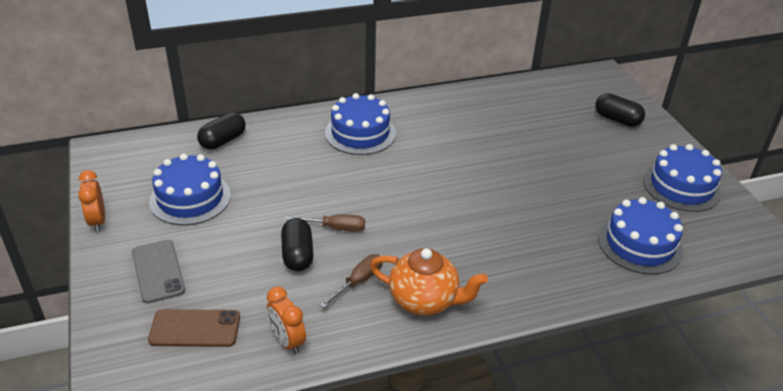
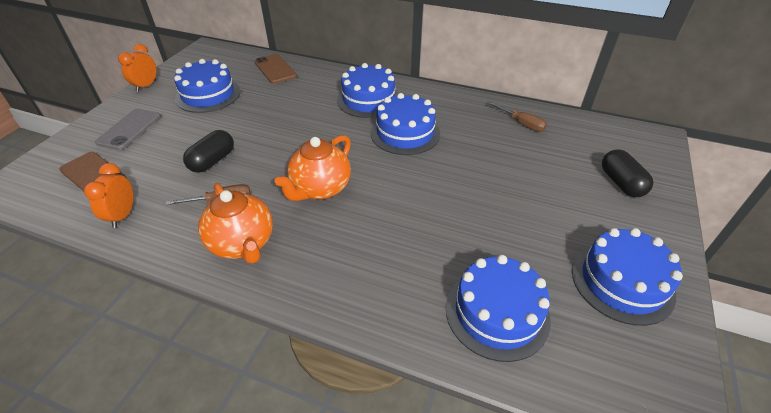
camera: 40 degrees right, 5 degrees up
black capsule [197,112,246,150] -> brown phone [254,54,297,84]
brown screwdriver [285,215,365,232] -> brown screwdriver moved to [487,101,547,132]
none -> orange teapot [274,135,351,201]
none -> blue cake [370,93,440,155]

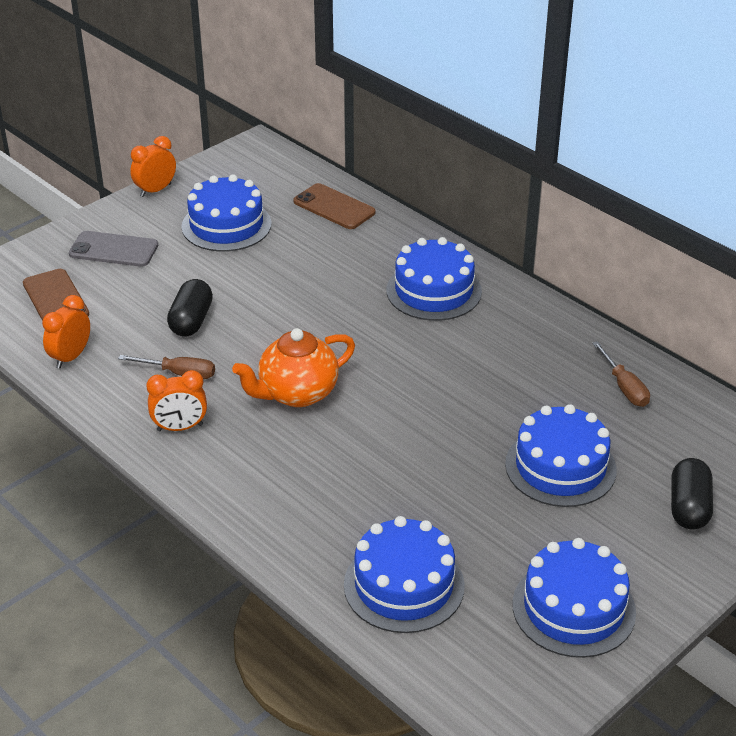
camera: 25 degrees right, 5 degrees down
grey phone [95,109,161,150] -> grey phone turned 60 degrees clockwise [69,231,158,267]
black capsule [183,130,234,173] -> black capsule turned 45 degrees counterclockwise [167,279,213,337]
orange teapot [198,183,273,264] -> orange clock [146,370,207,431]
brown phone [254,54,297,84] -> brown phone turned 45 degrees counterclockwise [293,183,376,229]
blue cake [370,93,440,155] -> blue cake moved to [505,404,617,507]

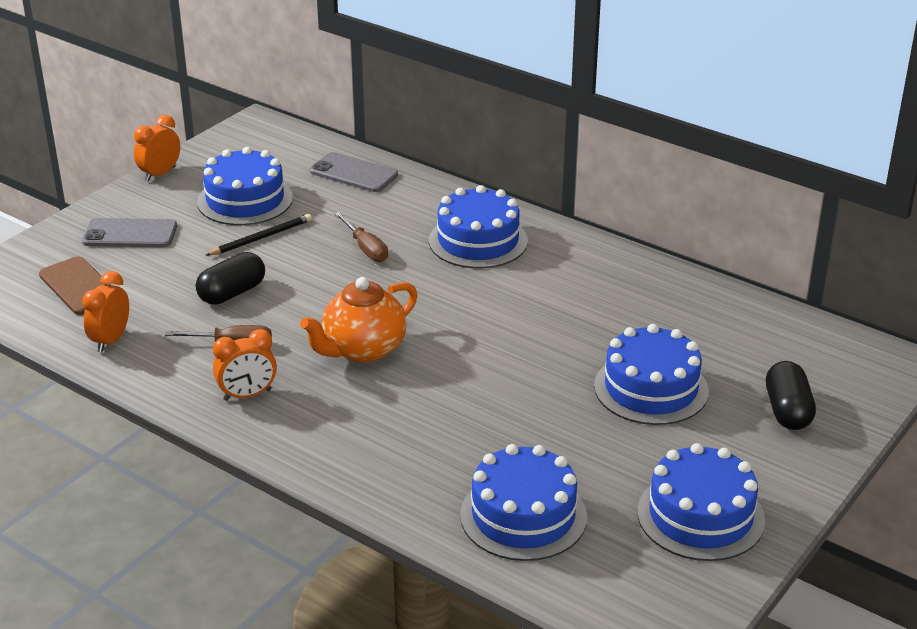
camera: 10 degrees left, 5 degrees down
black capsule [167,279,213,337] -> black capsule turned 45 degrees clockwise [196,252,265,304]
brown phone [293,183,376,229] -> grey phone [310,152,398,192]
brown screwdriver [592,341,650,407] -> brown screwdriver moved to [334,212,388,262]
none -> black pencil [206,214,312,255]

